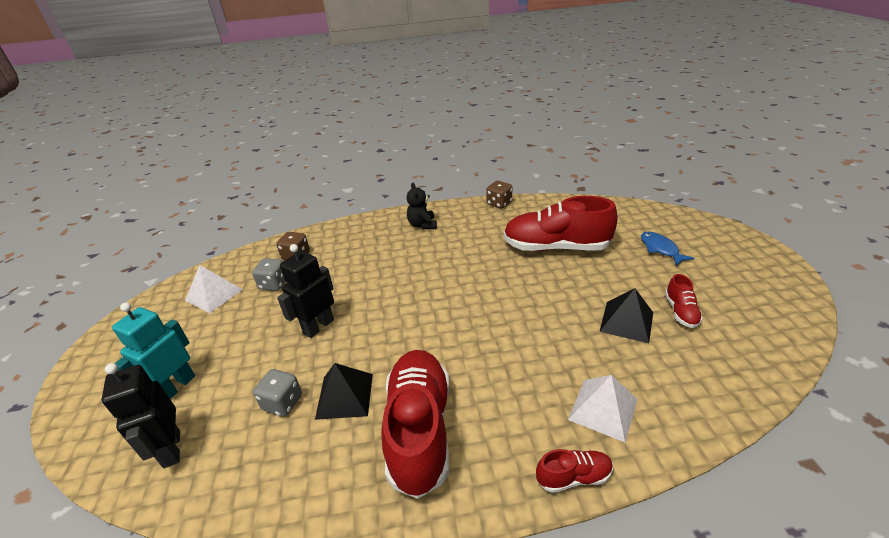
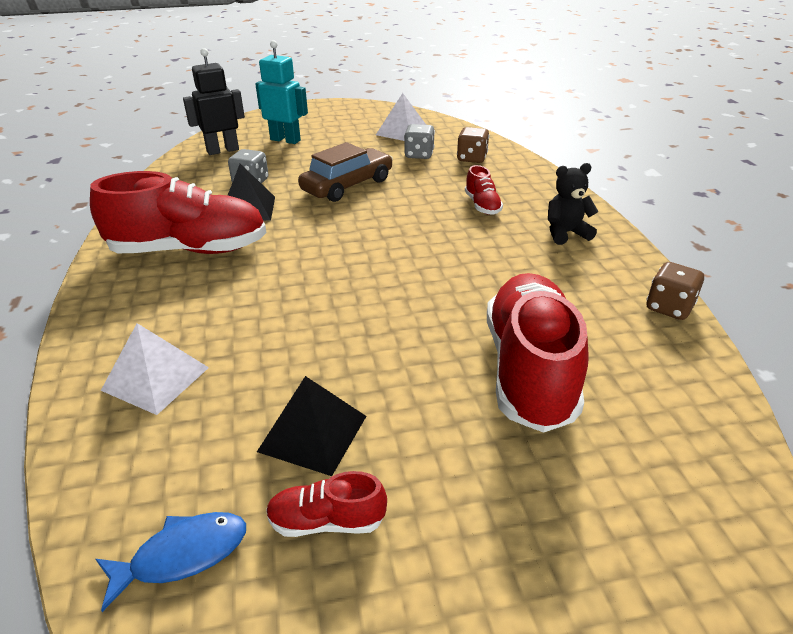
camera: 85 degrees right, 0 degrees up
black robot [277,244,334,338] -> brown car [298,142,393,202]
red shoe [536,449,613,493] -> red shoe moved to [465,165,503,215]
blue fish [641,232,695,266] -> blue fish moved to [96,512,246,612]

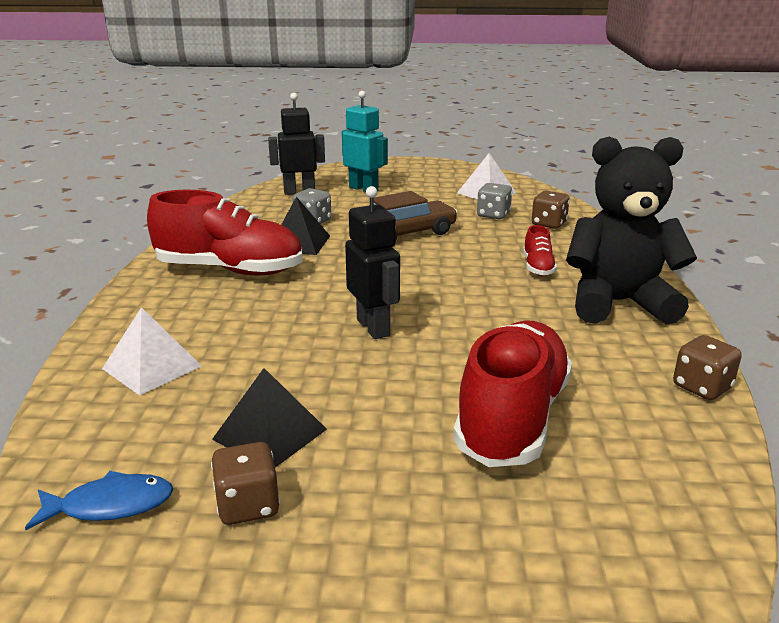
camera: 15 degrees right, 10 degrees down
red shoe [266,471,387,537] -> brown dice [211,442,280,525]
black teddy bear [548,163,599,245] -> black teddy bear [566,137,697,324], size x2.09
none -> black robot [345,186,400,339]

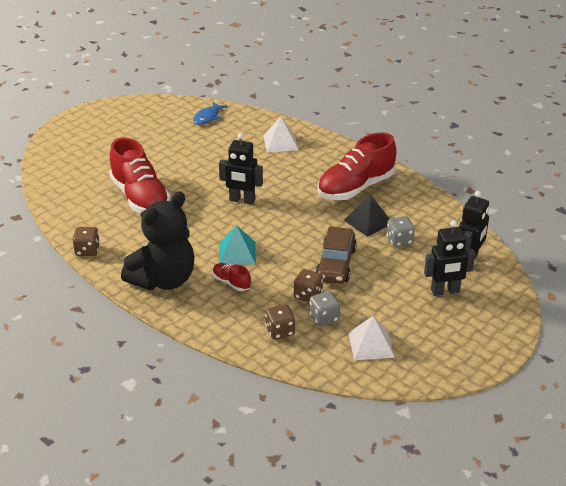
camera: 130 degrees right, 10 degrees up
brown dice [211,442,280,525] -> brown dice moved to [294,269,323,302]
black pyramid [212,368,327,468] -> none
turquoise robot [342,91,388,192] -> black robot [424,220,475,296]
none -> turquoise pyramid [219,225,256,265]

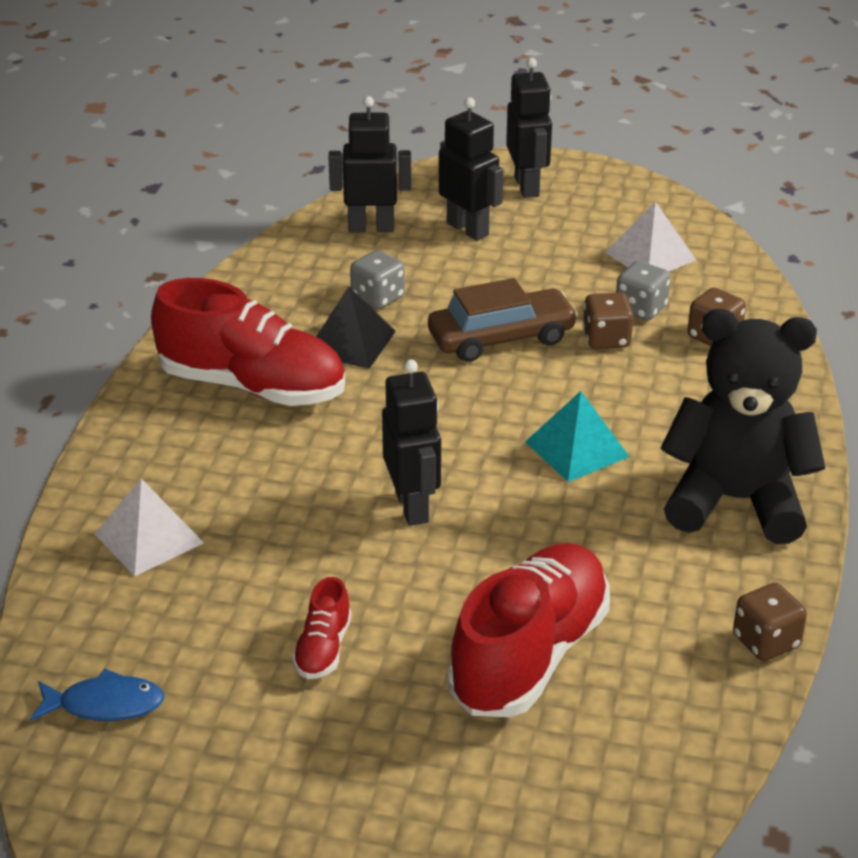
camera: 120 degrees left, 0 degrees up
red shoe [213,263,251,291] -> red shoe moved to [292,577,351,679]
none -> black robot [506,58,552,198]

